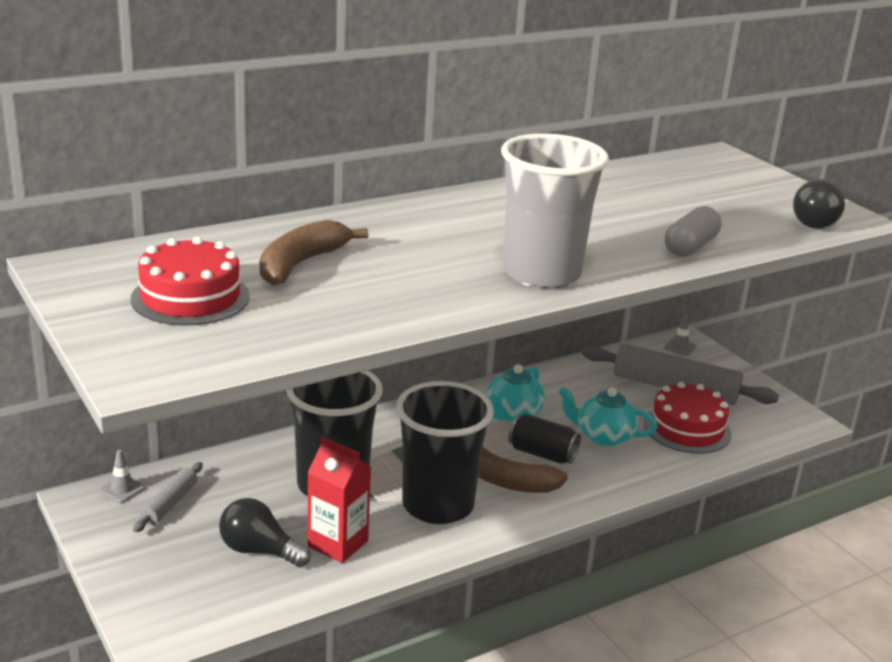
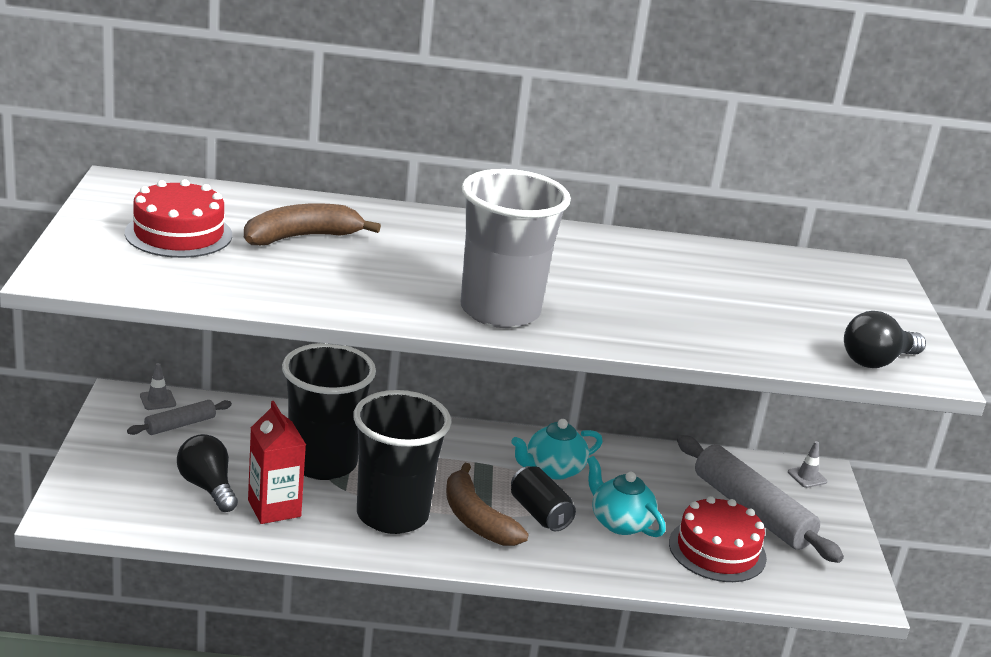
camera: 30 degrees right, 0 degrees up
grey capsule [665,206,722,257] -> none

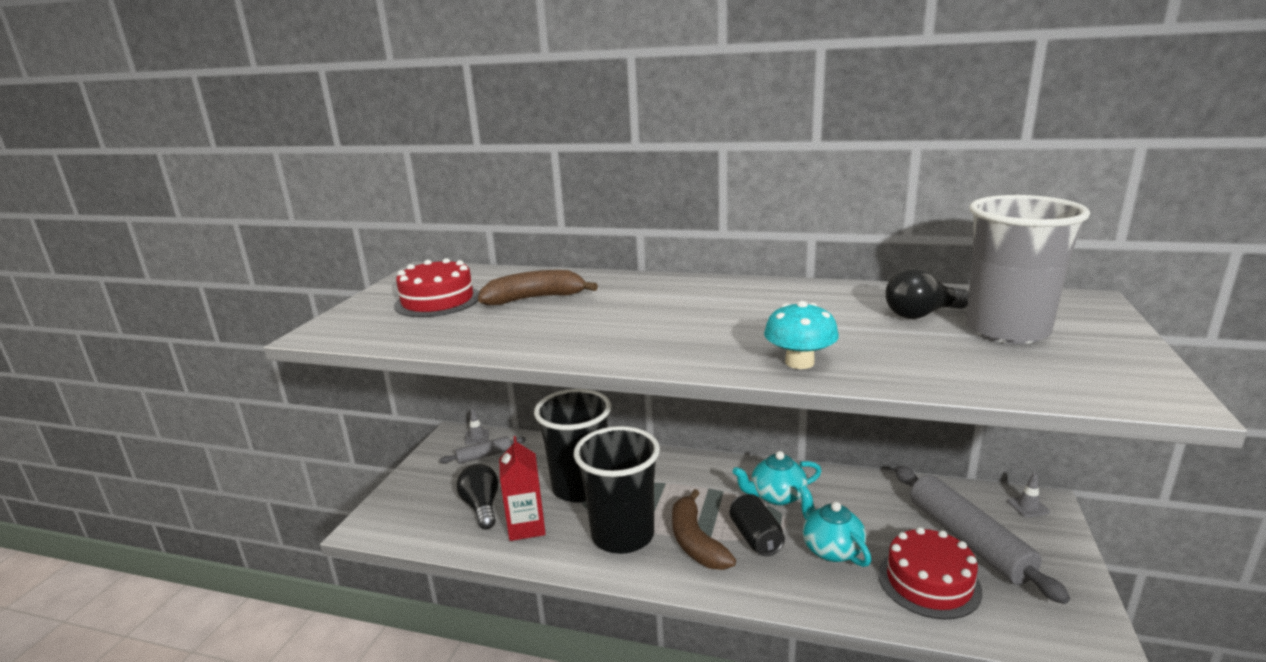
camera: 20 degrees right, 5 degrees down
grey cup [460,169,571,328] -> grey cup moved to [966,195,1090,344]
black light bulb [844,311,926,368] -> black light bulb moved to [886,267,969,319]
none -> turquoise mushroom [764,301,839,369]

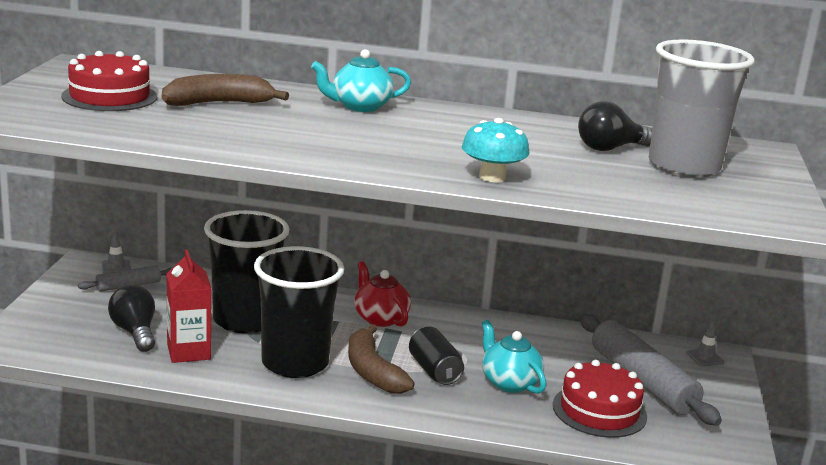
camera: 10 degrees left, 0 degrees up
turquoise teapot [733,451,822,505] -> turquoise teapot moved to [311,49,411,112]
none -> red teapot [354,261,411,327]

